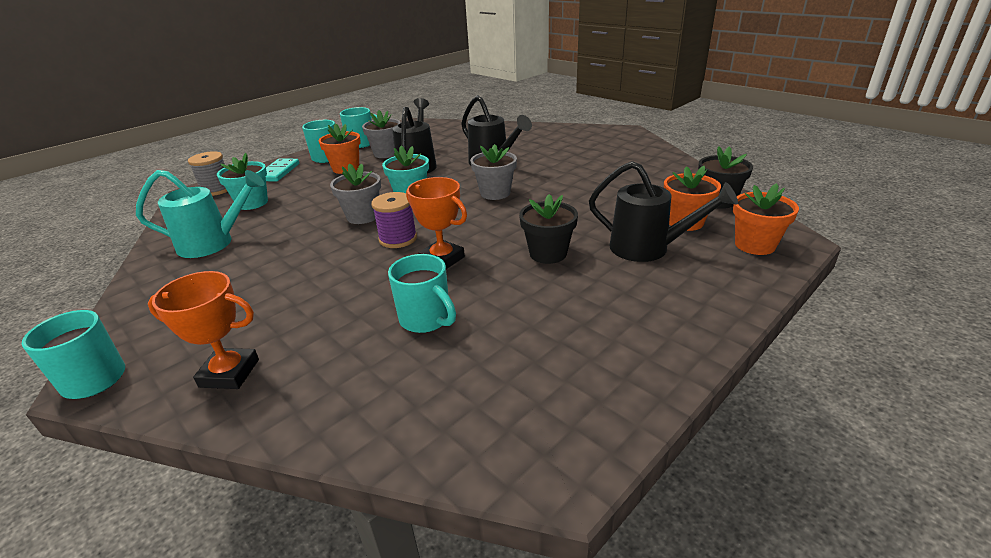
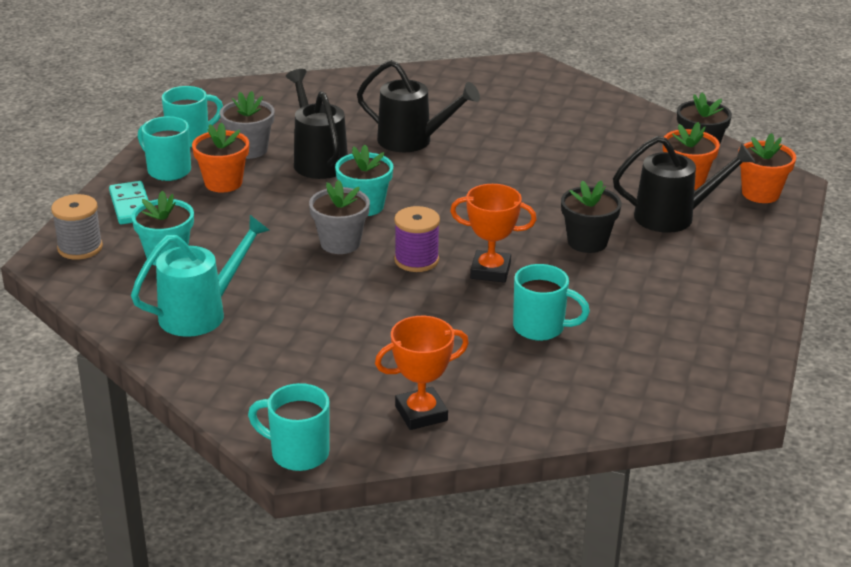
camera: 30 degrees left, 0 degrees up
grey flower pot [470,144,517,200] -> none

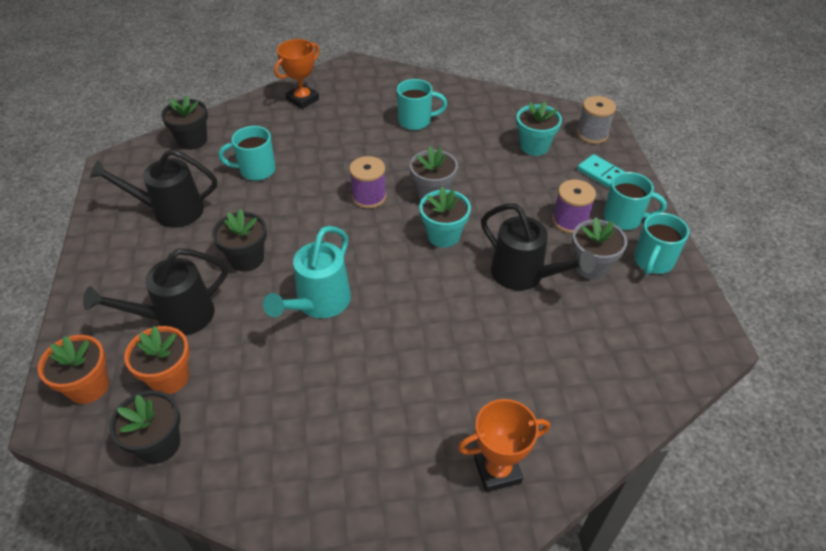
camera: 155 degrees right, 15 degrees up
turquoise watering can [131,215,270,337] -> turquoise watering can moved to [263,226,351,318]
orange flower pot [192,122,249,193] -> purple spool [552,180,596,233]
turquoise mug [248,383,330,471] -> turquoise mug moved to [397,79,447,130]
black watering can [357,60,480,152] -> black watering can moved to [89,149,217,228]
orange trophy [450,184,537,283] -> orange trophy moved to [458,399,550,492]
none -> black flower pot [161,95,208,150]

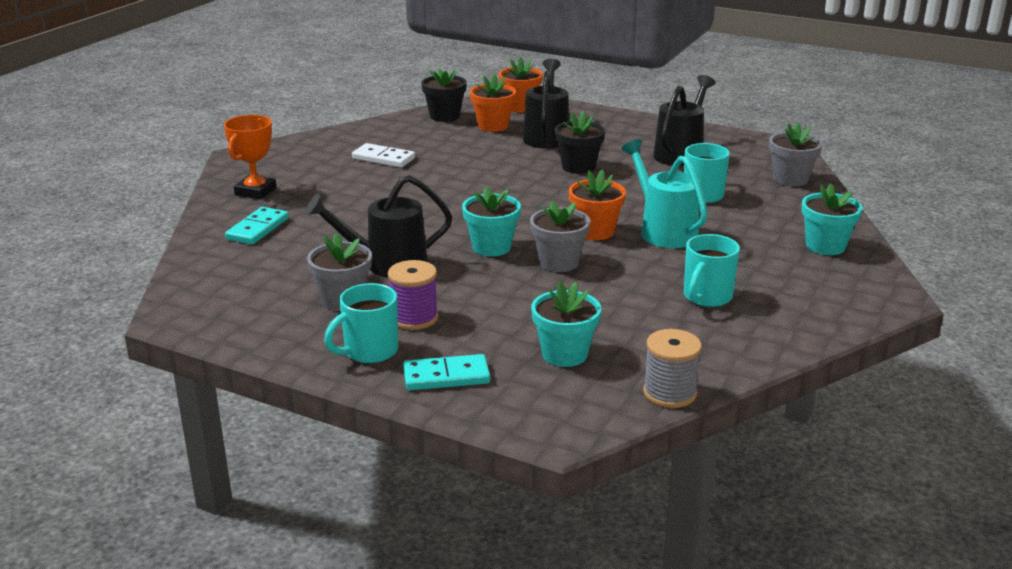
camera: 125 degrees right, 20 degrees down
black flower pot [161,95,208,150] -> grey flower pot [769,123,822,187]
turquoise watering can [263,226,351,318] -> turquoise watering can moved to [621,139,708,248]
orange trophy [274,39,320,109] -> turquoise flower pot [801,183,863,255]
purple spool [349,156,386,209] -> orange flower pot [569,170,626,240]
grey spool [577,96,616,144] -> grey spool moved to [643,329,702,408]
turquoise mug [634,213,689,275] -> none
none -> turquoise domino [225,207,289,245]
none -> white domino [352,143,415,168]

